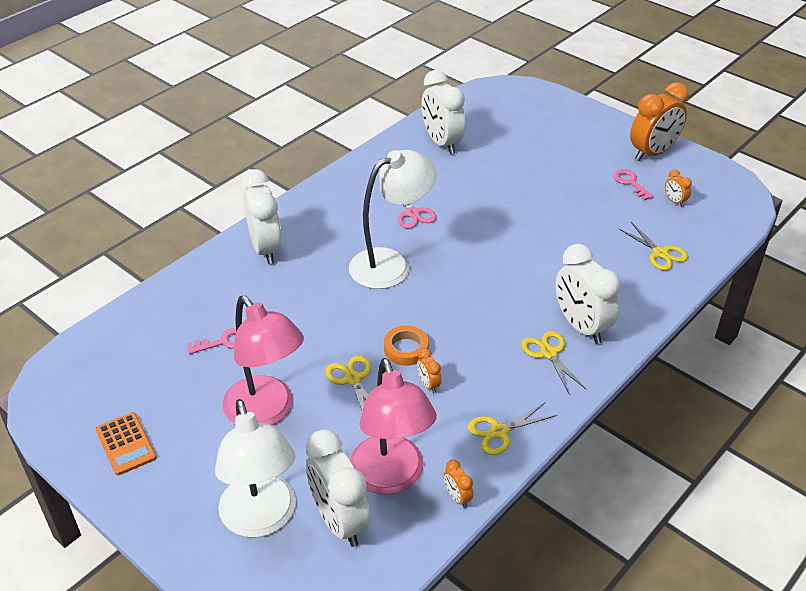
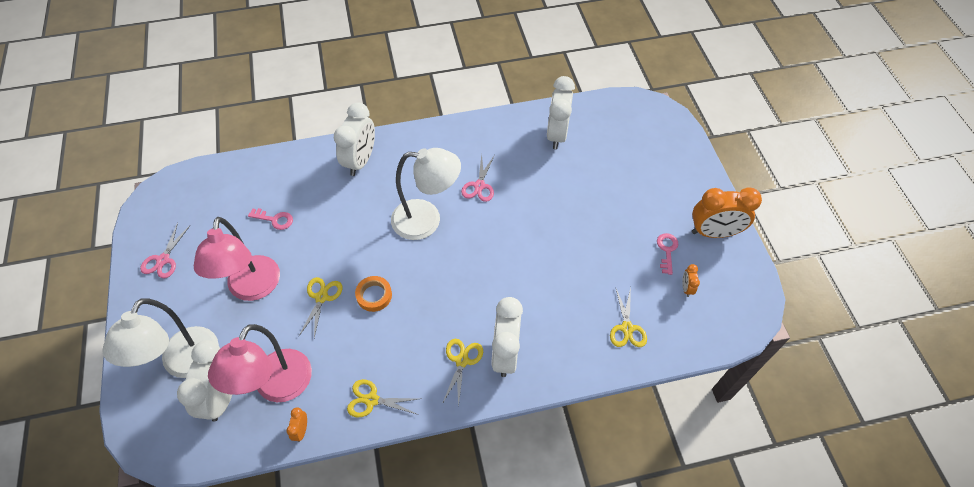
camera: 35 degrees right, 15 degrees up
orange calculator [95,412,157,475] -> pink scissors [140,223,190,279]
orange clock [417,348,441,393] -> none

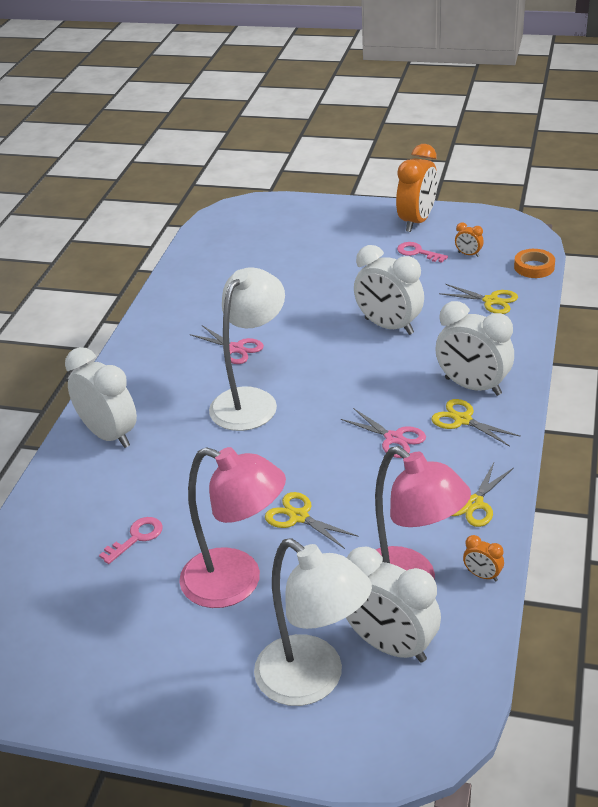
camera: 60 degrees left, 20 degrees down
pink scissors [140,223,190,279] -> pink scissors moved to [341,408,426,458]
orange tape [355,276,392,312] -> orange tape moved to [514,249,555,278]
white clock [547,76,575,149] -> white clock moved to [354,245,424,335]

